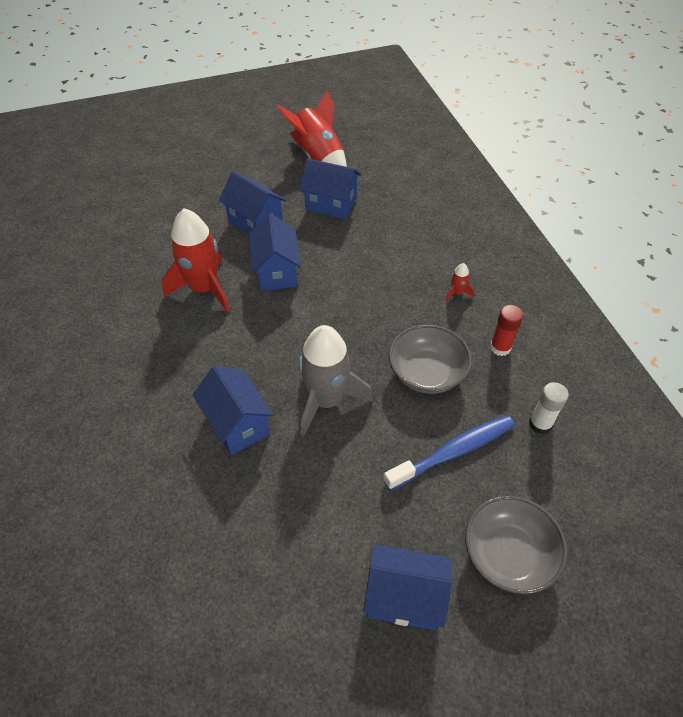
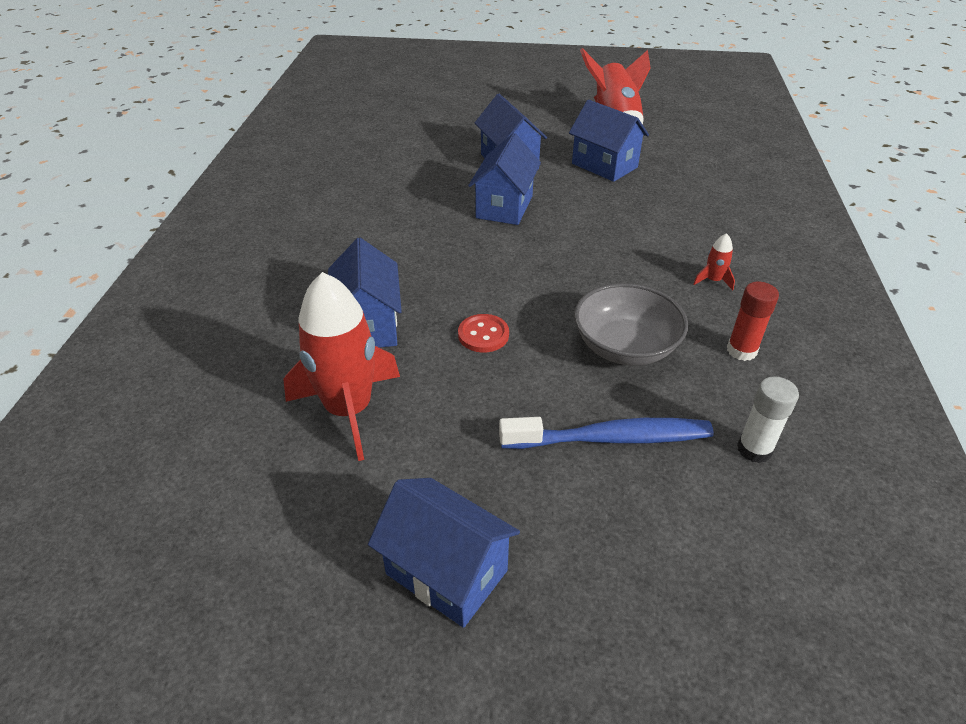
camera: 25 degrees right, 10 degrees down
red rocket [162,208,230,312] -> red rocket moved to [283,272,400,461]
grey rocket [299,325,373,436] -> red button [458,314,509,353]
grey bowl [465,496,567,594] -> none

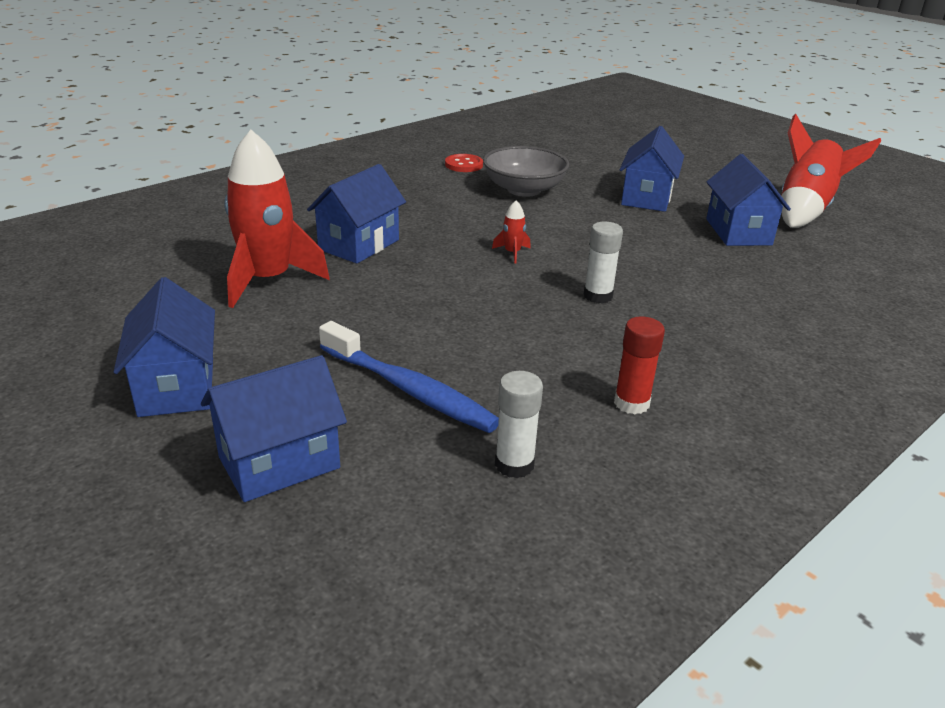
camera: 40 degrees right, 10 degrees down
red button [458,314,509,353] -> red button moved to [445,154,483,172]
blue house [468,133,541,225] -> blue house moved to [201,355,347,502]
grey bowl [574,283,688,365] -> grey bowl moved to [483,146,569,197]
red rocket [693,233,735,290] -> red rocket moved to [492,200,531,264]
none -> white glue stick [584,221,623,304]

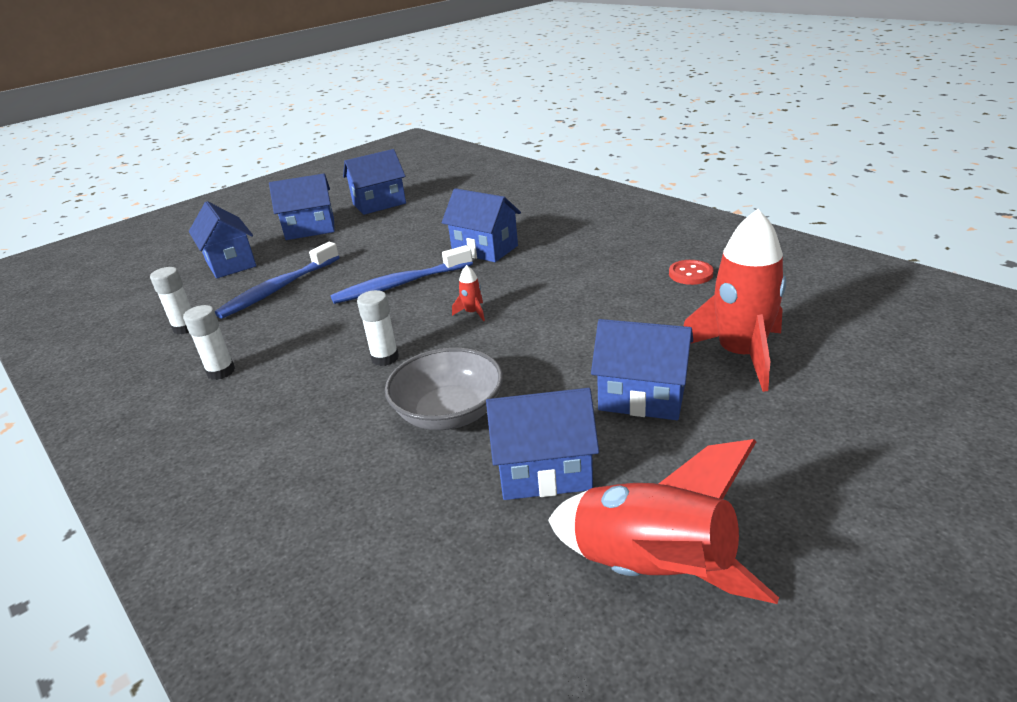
camera: 95 degrees right, 0 degrees up
red rocket [224,130,330,308] -> red rocket moved to [684,209,786,392]
grey bowl [483,146,569,197] -> grey bowl moved to [385,347,503,430]
red glue stick [614,316,665,414] -> white glue stick [183,305,235,380]
none -> blue toothbrush [331,245,473,304]
none -> blue house [343,149,406,215]

